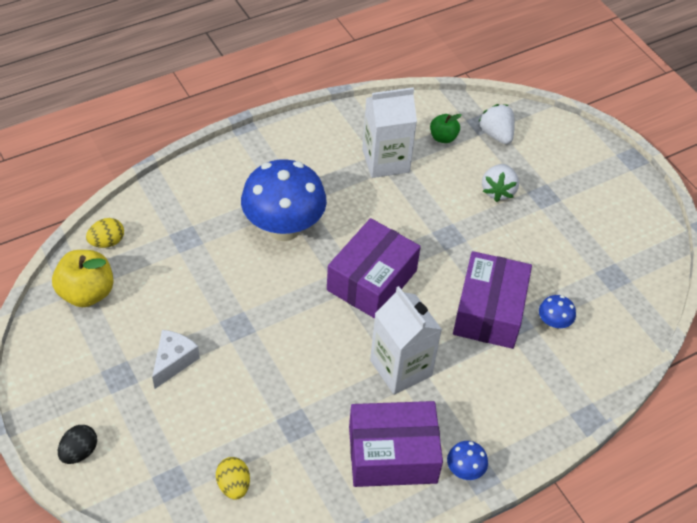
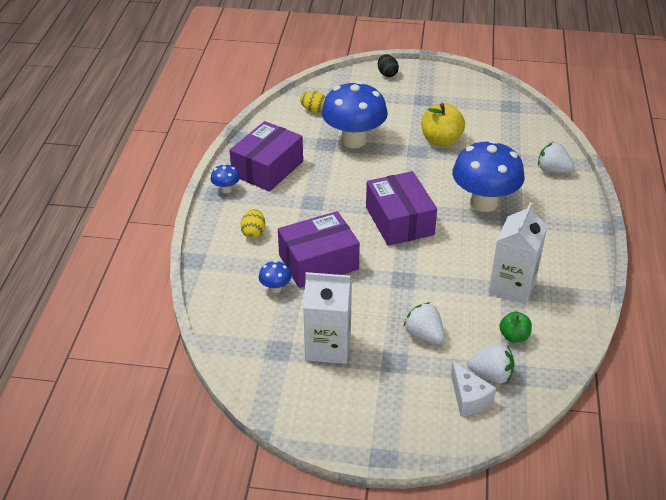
camera: 130 degrees right, 10 degrees down
yellow apple [52,250,114,307] -> yellow apple moved to [421,103,465,146]
yellow egg [86,218,124,248] -> yellow egg moved to [240,209,265,238]
white cheese [152,330,200,389] -> white cheese moved to [451,362,496,416]
white carton [370,286,442,394] -> white carton moved to [303,272,352,364]
purple box [453,251,532,349] -> purple box turned 75 degrees counterclockwise [278,211,360,288]
none -> blue mushroom [322,81,388,148]
none -> white strawberry [538,142,575,173]

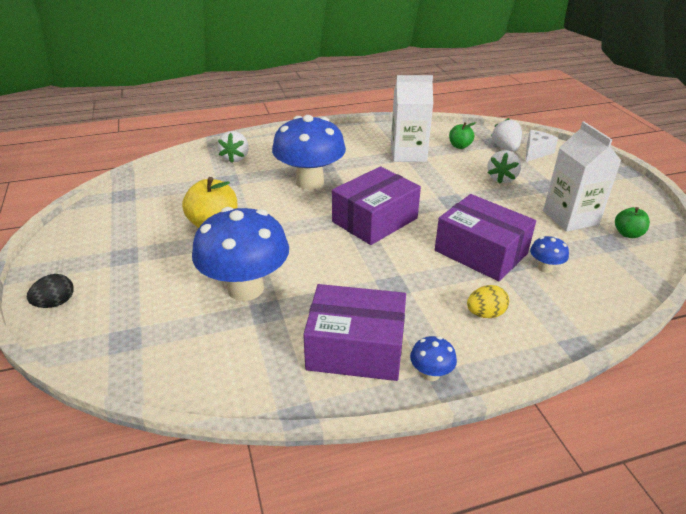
camera: 115 degrees left, 5 degrees down
yellow egg [300,91,326,113] -> none
none -> green apple [615,207,650,238]

